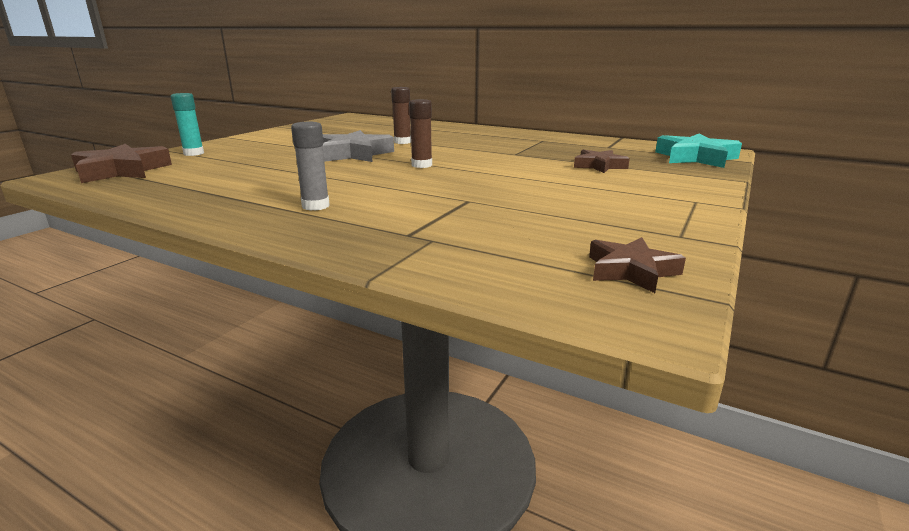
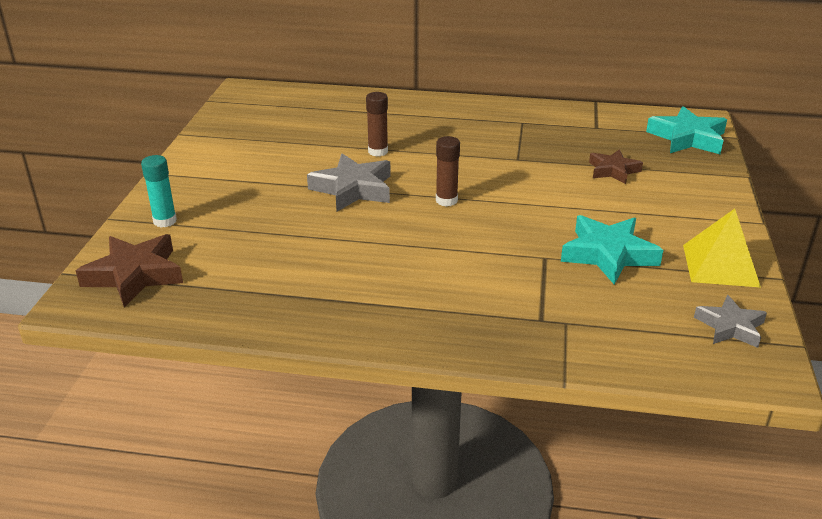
camera: 20 degrees left, 10 degrees up
grey glue stick [291,122,330,211] -> none
brown star [589,237,686,293] -> grey star [694,295,767,348]
none -> turquoise star [561,215,663,285]
none -> yellow pyramid [683,209,761,288]

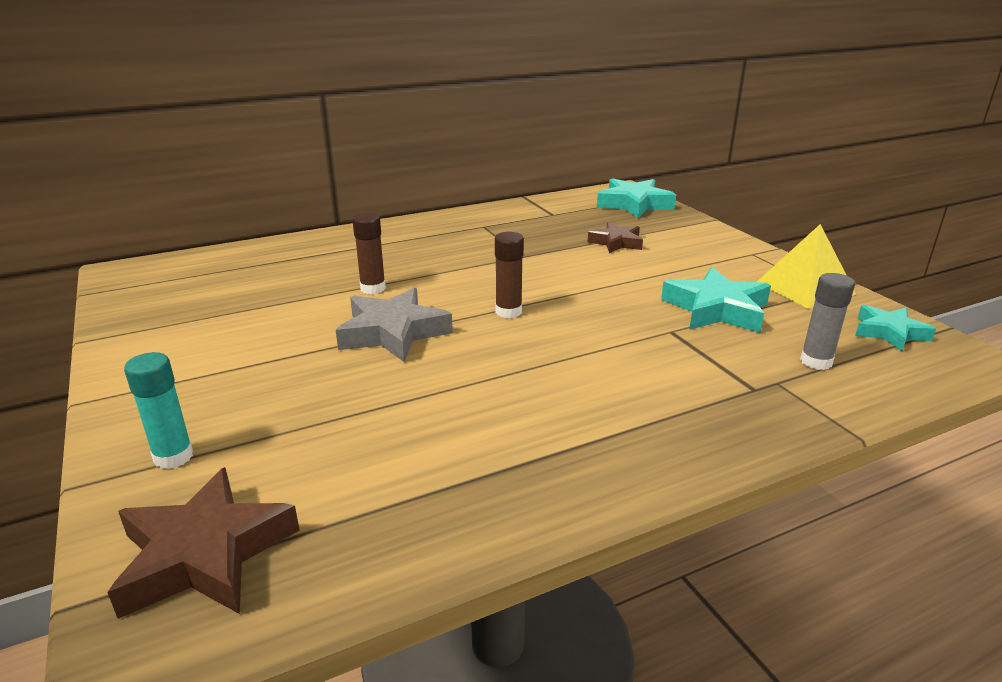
camera: 35 degrees left, 5 degrees down
grey star [694,295,767,348] -> turquoise star [855,305,936,351]
none -> grey glue stick [800,273,855,370]

